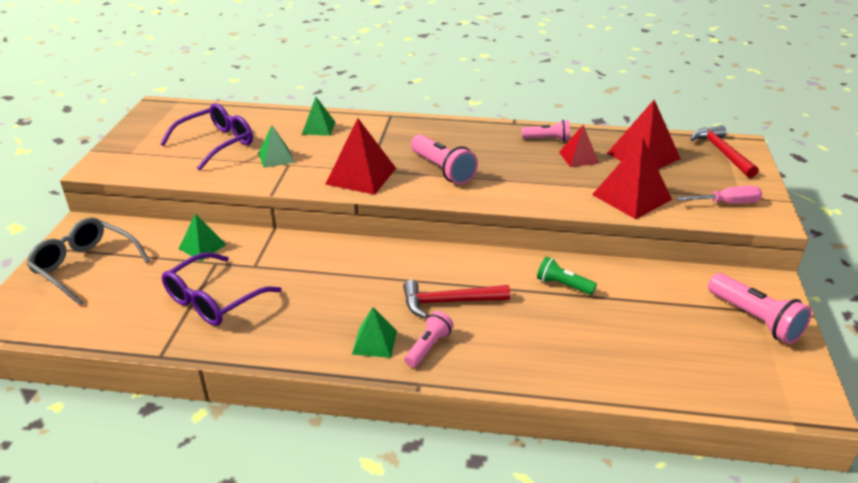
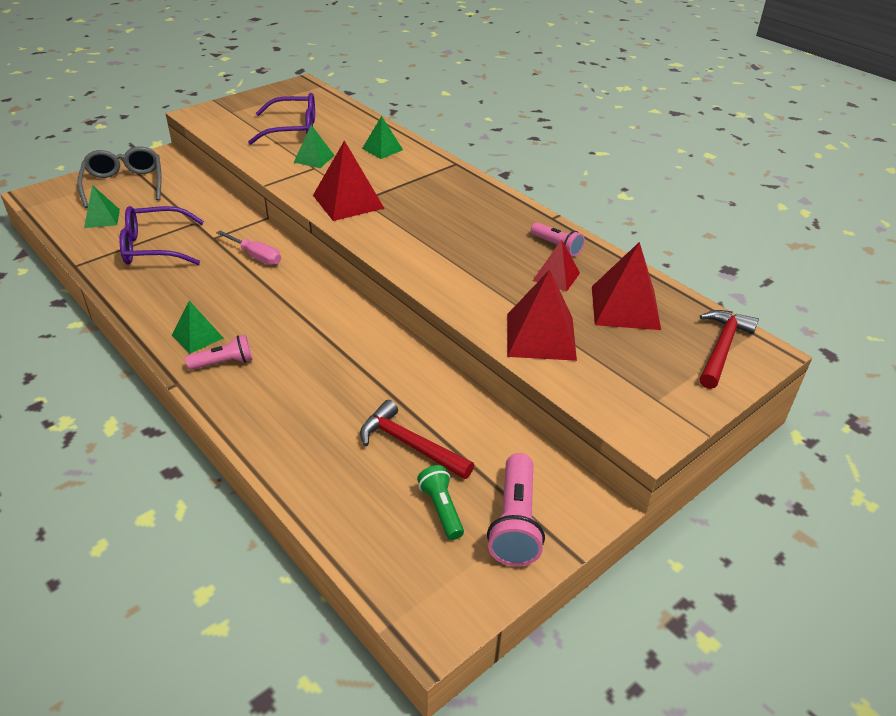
camera: 40 degrees right, 5 degrees up
green pyramid [179,213,227,261] -> green pyramid moved to [84,185,120,228]
red hammer [403,280,510,319] -> red hammer moved to [360,400,474,479]
pink flashlight [411,135,478,184] -> none
green flashlight [537,257,597,295] -> green flashlight moved to [417,465,464,540]
pink screwdriver [677,186,762,204] -> pink screwdriver moved to [216,230,281,265]

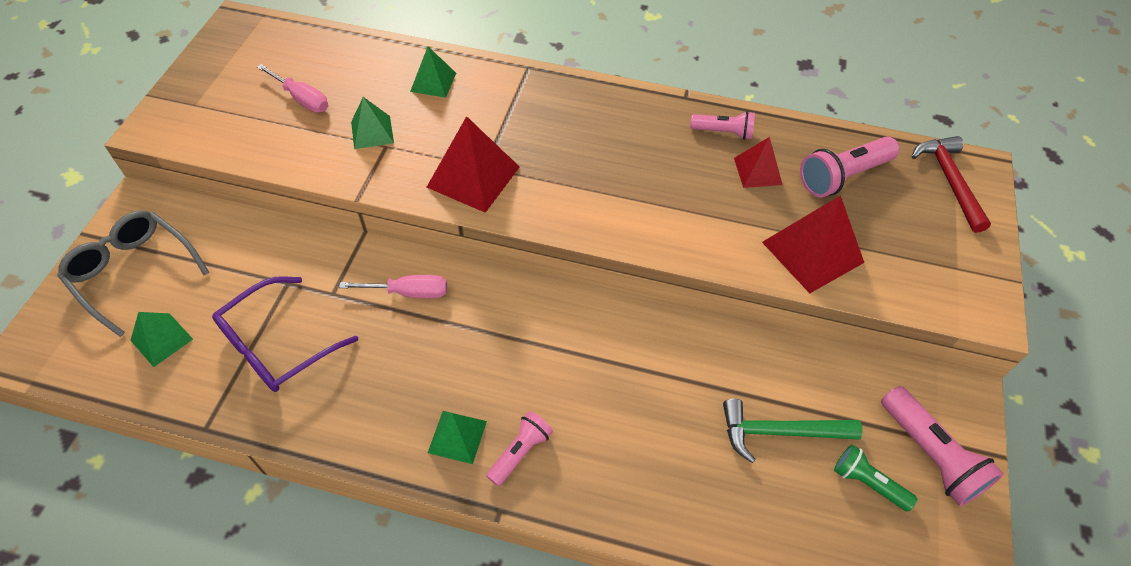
camera: 35 degrees left, 15 degrees up
purple glasses [248,93,315,145] -> pink screwdriver [257,64,328,113]
red hammer [360,400,474,479] -> green hammer [723,399,863,463]
red pyramid [592,242,661,330] -> pink flashlight [800,136,899,197]

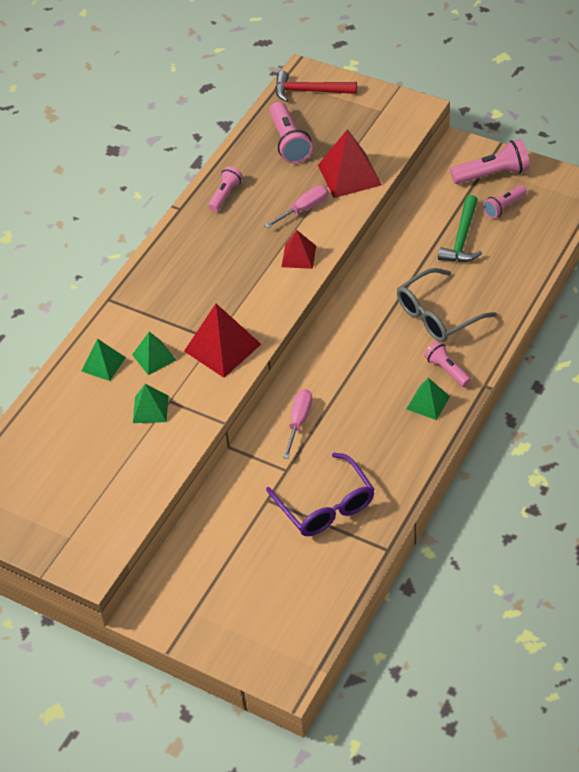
camera: 70 degrees left, 5 degrees down
grey glasses [57,211,210,337] -> grey glasses moved to [397,268,497,342]
green pyramid [130,312,193,367] -> green pyramid moved to [132,332,176,375]
pink screwdriver [257,64,328,113] -> pink screwdriver moved to [264,185,329,228]
red pyramid [734,137,783,188] -> red pyramid moved to [281,230,316,269]
green flashlight [834,444,917,511] -> pink flashlight [483,185,527,219]

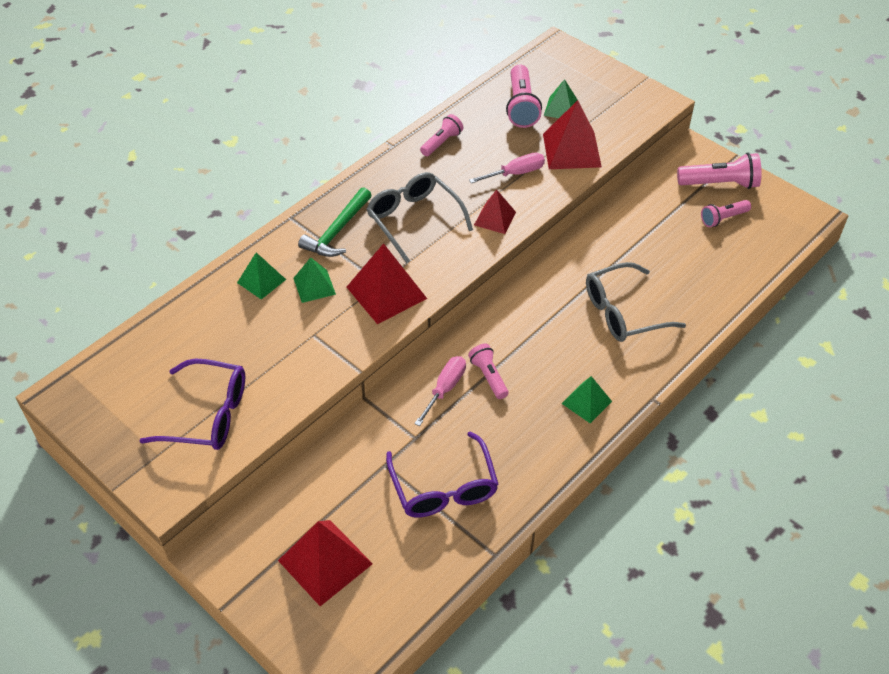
camera: 10 degrees right, 0 degrees up
green pyramid [133,384,168,423] -> green pyramid moved to [544,79,578,118]
red hammer [275,71,357,102] -> none
pink flashlight [424,341,471,387] -> pink flashlight moved to [468,344,509,399]
green hammer [438,195,482,262] -> green hammer moved to [298,187,372,257]
none -> purple glasses [139,359,245,450]
none -> red pyramid [278,520,373,606]
none -> grey glasses [366,172,473,263]

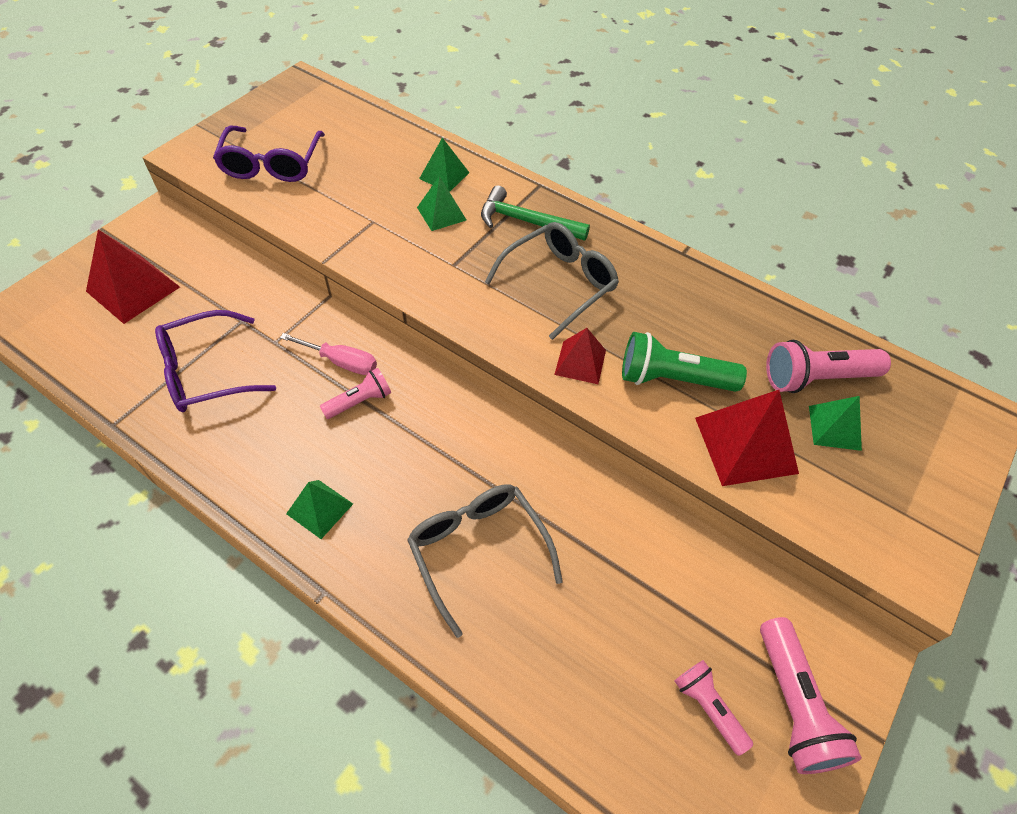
camera: 80 degrees right, 5 degrees up
red pyramid [347,243,427,324] -> none
pink flashlight [420,114,464,156] -> none
pink screwdriver [469,153,545,183] -> green flashlight [622,332,747,392]

